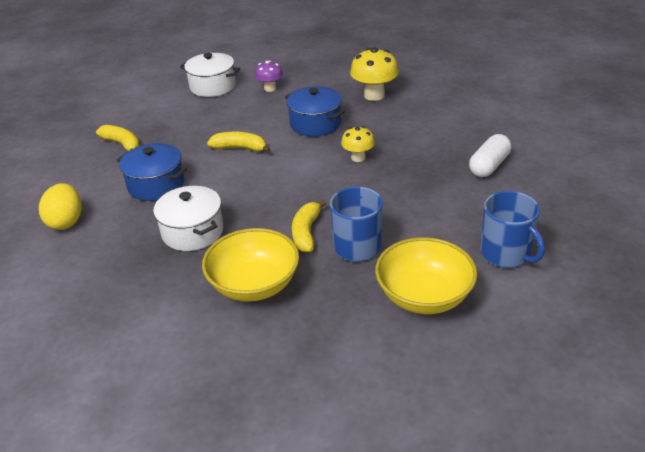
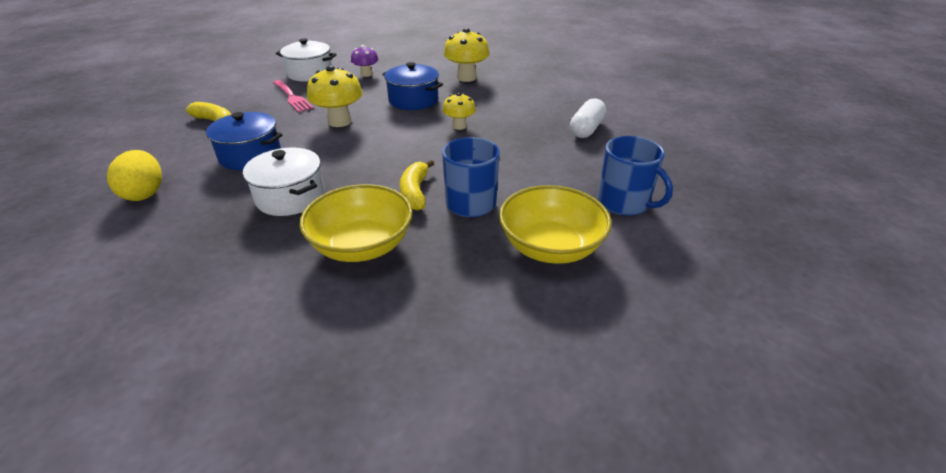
camera: 10 degrees left, 0 degrees up
yellow banana [207,132,271,153] -> yellow mushroom [307,66,363,127]
none -> pink fork [273,80,314,112]

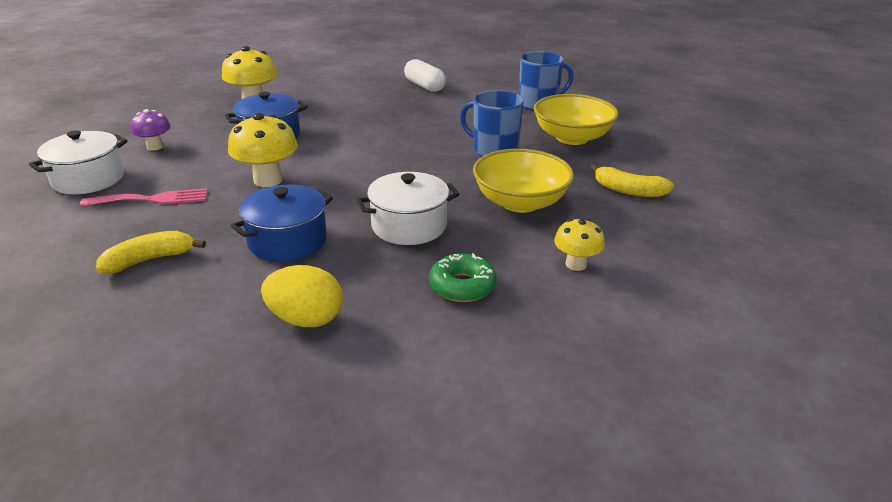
camera: 65 degrees left, 5 degrees down
yellow banana [400,160,434,211] -> yellow banana moved to [590,164,674,197]
yellow mushroom [443,93,476,130] -> yellow mushroom moved to [554,219,605,271]
none -> green donut [429,253,497,302]

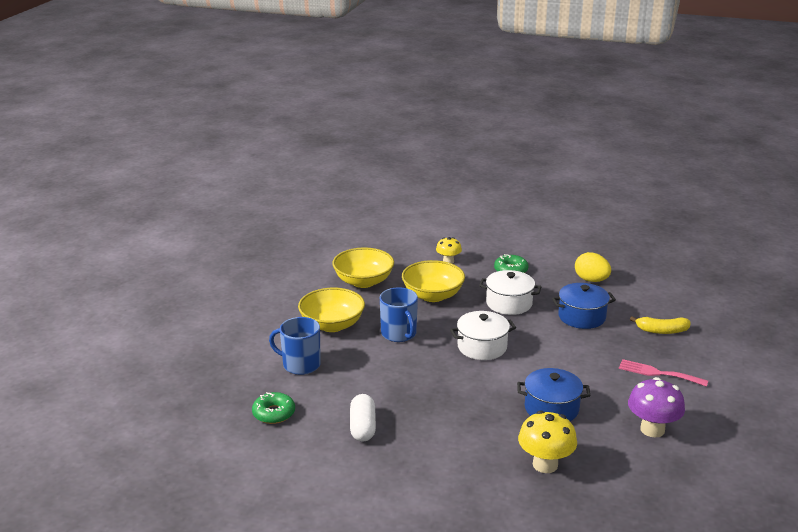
camera: 145 degrees left, 5 degrees down
white pot [29,130,128,194] -> white pot moved to [450,311,516,360]
purple mushroom [130,109,171,151] -> purple mushroom [628,377,685,438], size x1.64
yellow mushroom [228,113,298,187] -> none
yellow banana [590,164,674,197] -> yellow bowl [332,247,394,288]
none -> green donut [252,392,295,424]

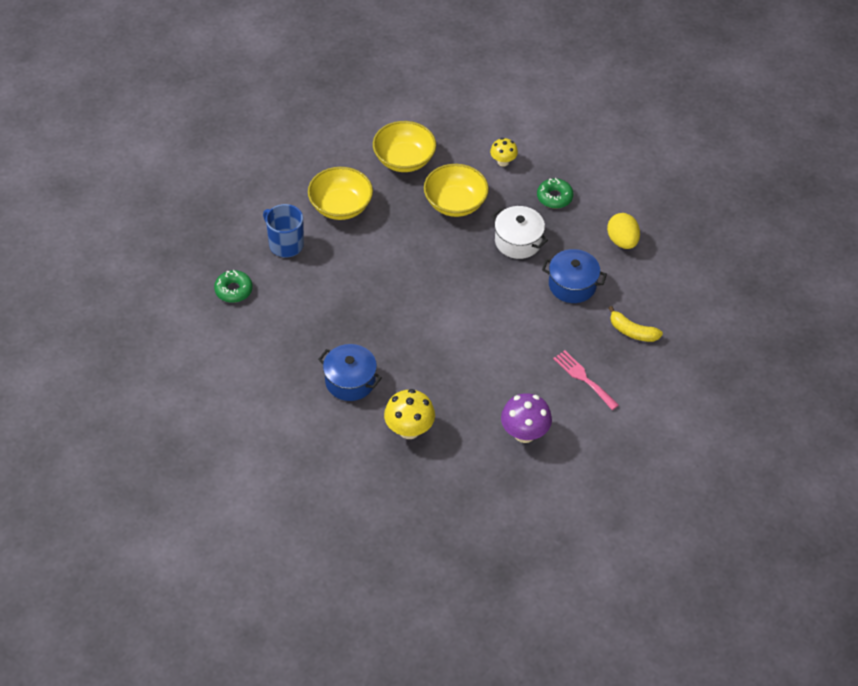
camera: 25 degrees right, 25 degrees up
white capsule [350,394,376,442] -> none
blue mug [380,287,418,342] -> none
white pot [450,311,516,360] -> none
blue pot [517,368,591,421] -> blue pot moved to [318,344,382,401]

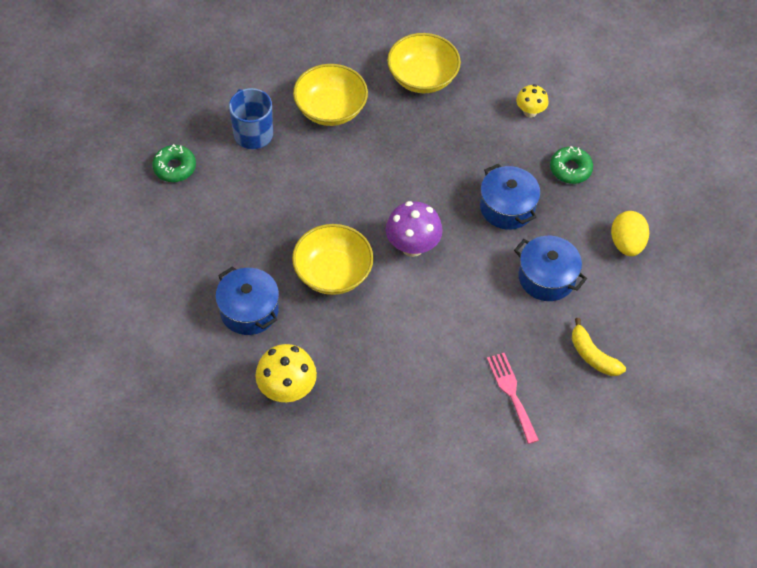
camera: 20 degrees right, 5 degrees up
yellow bowl [424,164,489,217] -> yellow bowl moved to [292,224,374,295]
white pot [491,206,548,259] -> blue pot [480,164,540,230]
purple mushroom [501,393,552,443] -> purple mushroom moved to [386,201,443,257]

